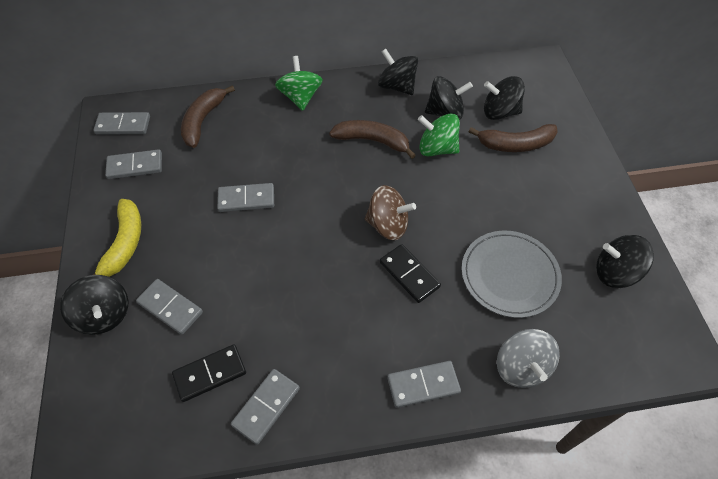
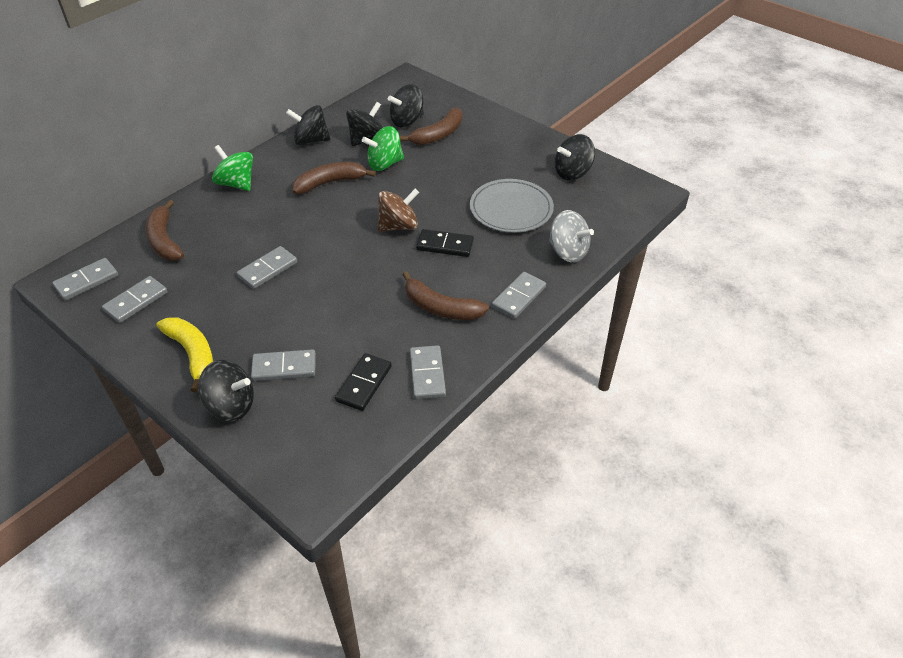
camera: 40 degrees left, 10 degrees down
none -> brown banana [402,271,489,320]

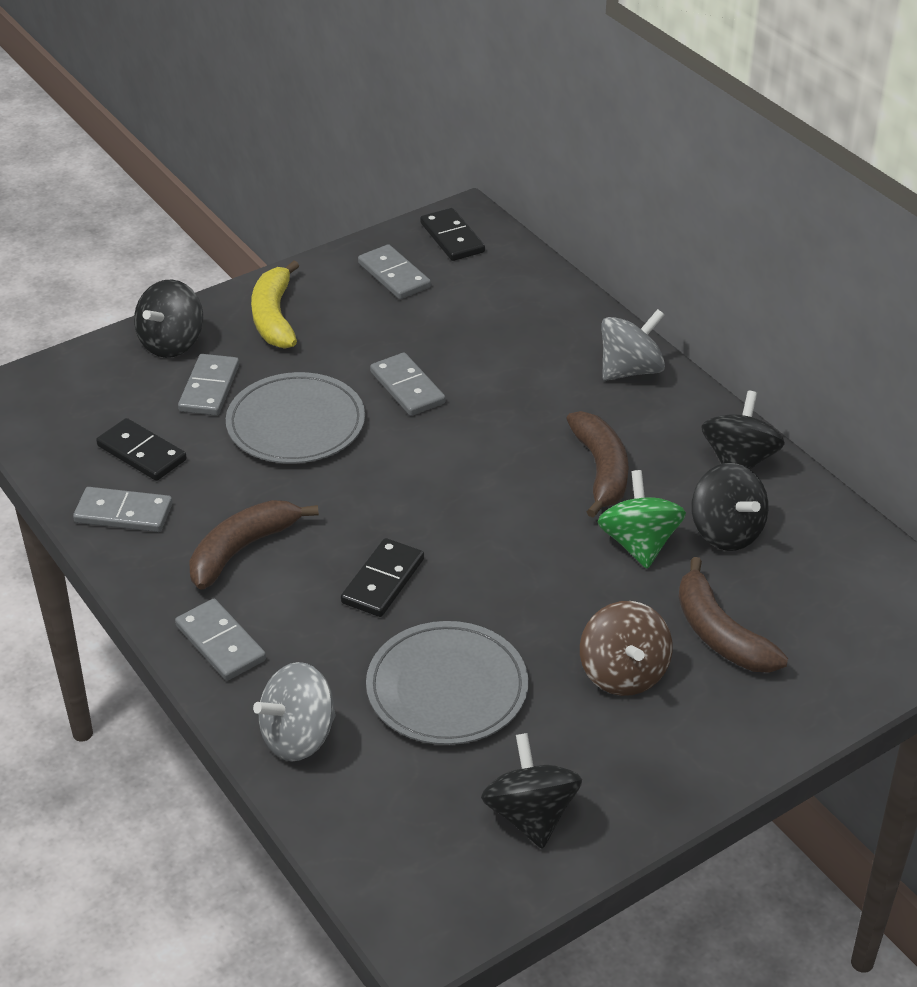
camera: 105 degrees right, 5 degrees down
grey domino [52,258,118,301] -> black domino [420,208,485,261]
brown banana [146,200,184,261] -> none
yellow banana [156,317,213,392] -> yellow banana turned 105 degrees clockwise [251,260,299,349]
green spinning top [212,145,253,191] -> grey spinning top [601,309,665,381]
brown spinning top [378,189,419,232] -> brown spinning top moved to [580,601,672,696]
black spinning top [388,84,424,127] -> none
none -> grey plate [226,372,365,464]

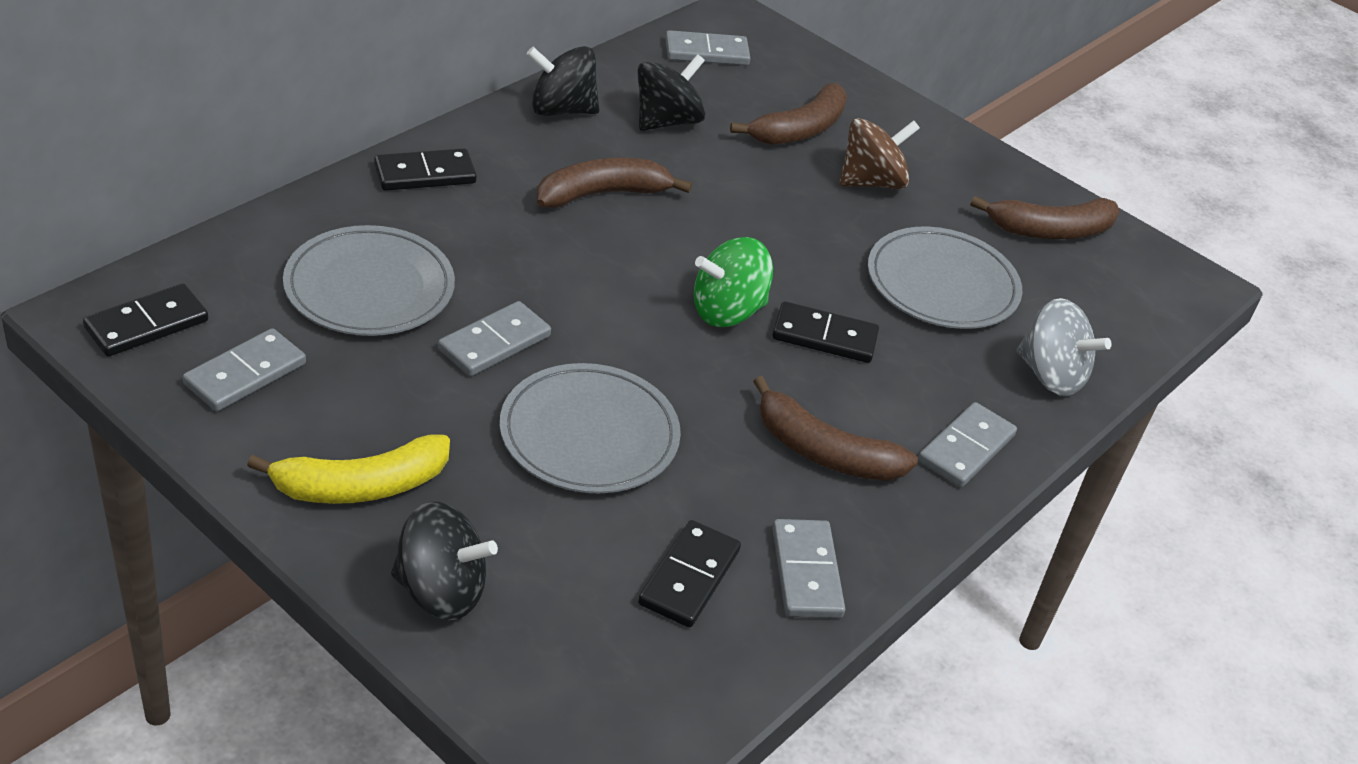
camera: 110 degrees left, 0 degrees up
grey domino [178,354,239,416] -> grey domino moved to [665,30,751,66]
black spinning top [481,733,582,849] -> brown banana [970,196,1120,239]
green spinning top [598,470,686,569] -> green spinning top moved to [694,237,773,327]
grey spinning top [601,309,665,381] -> black domino [374,148,477,191]
none -> grey plate [283,225,455,336]

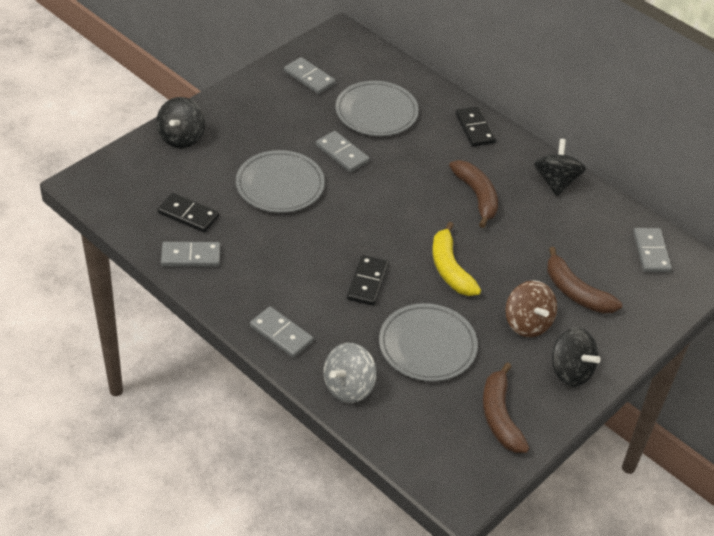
camera: 95 degrees right, 5 degrees up
black domino [83,283,208,357] -> none
yellow banana [247,435,450,504] -> yellow banana moved to [432,222,481,296]
black spinning top [638,54,706,131] -> black spinning top moved to [551,328,601,387]
green spinning top [694,237,773,327] -> none
brown banana [753,376,918,481] -> none

